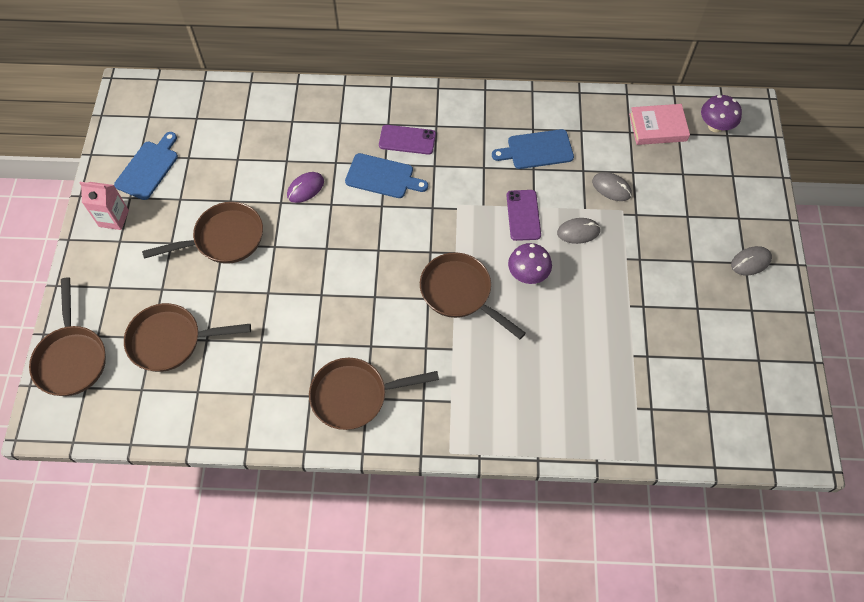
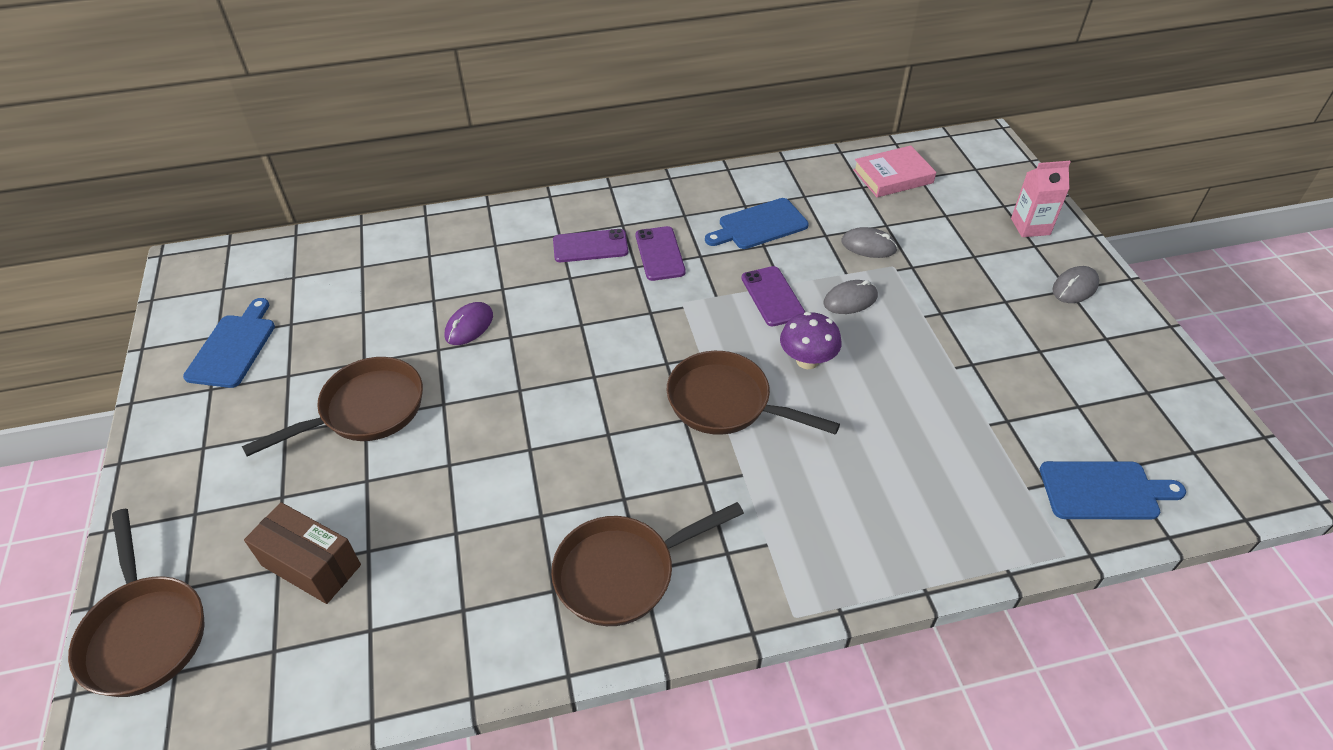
camera: 15 degrees left, 15 degrees down
pink carton [80,182,129,230] -> pink carton moved to [1011,161,1071,237]
brown pan [124,303,251,372] -> brown box [244,502,361,604]
blue cutting board [345,153,428,198] -> blue cutting board moved to [1040,461,1186,519]
purple mushroom [701,95,742,132] -> none
none -> purple phone [636,226,686,281]

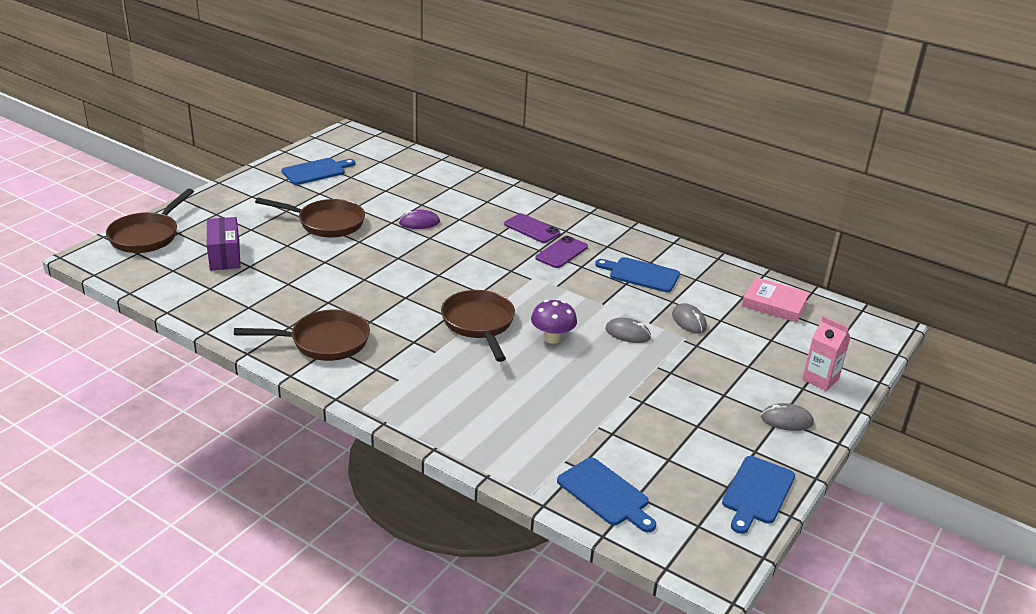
camera: 45 degrees right, 15 degrees down
brown box [244,502,361,604] -> purple box [207,217,241,270]
brown pan [551,502,744,626] -> brown pan turned 150 degrees clockwise [234,309,370,361]
purple phone [741,266,805,327] -> none
none -> blue cutting board [722,456,795,534]

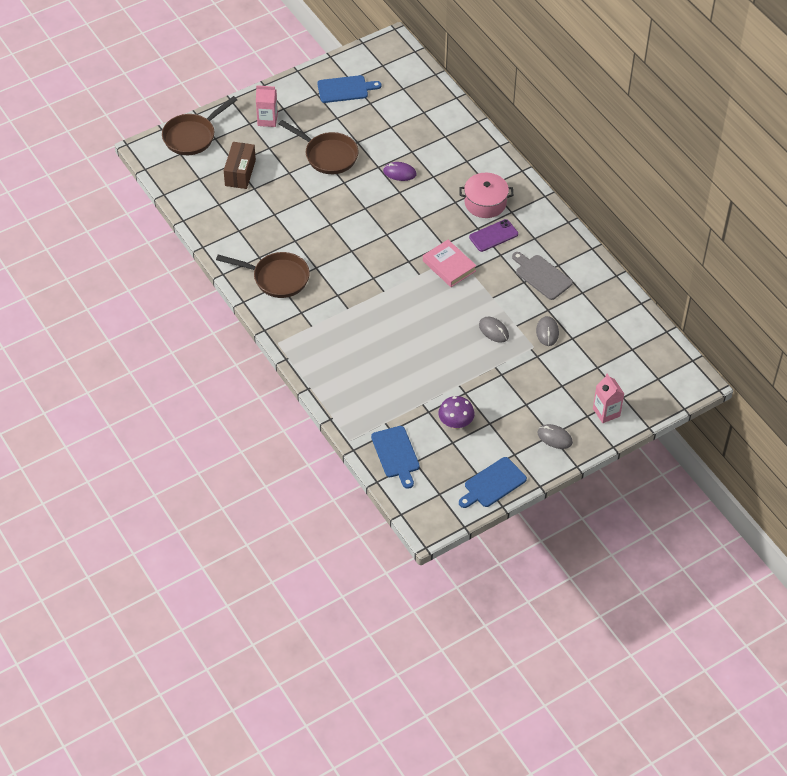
camera: 25 degrees right, 20 degrees up
purple box [207,217,241,270] -> brown box [224,142,256,189]
brown pan [441,290,515,362] -> none
purple phone [504,213,561,243] -> pink pot [459,173,513,218]
purple mushroom [531,300,577,344] -> purple mushroom moved to [439,396,474,429]
blue cutting board [595,257,680,292] -> grey cutting board [512,252,573,300]
pink book [742,277,810,323] -> pink book moved to [423,240,477,287]
none -> pink carton [256,85,278,127]

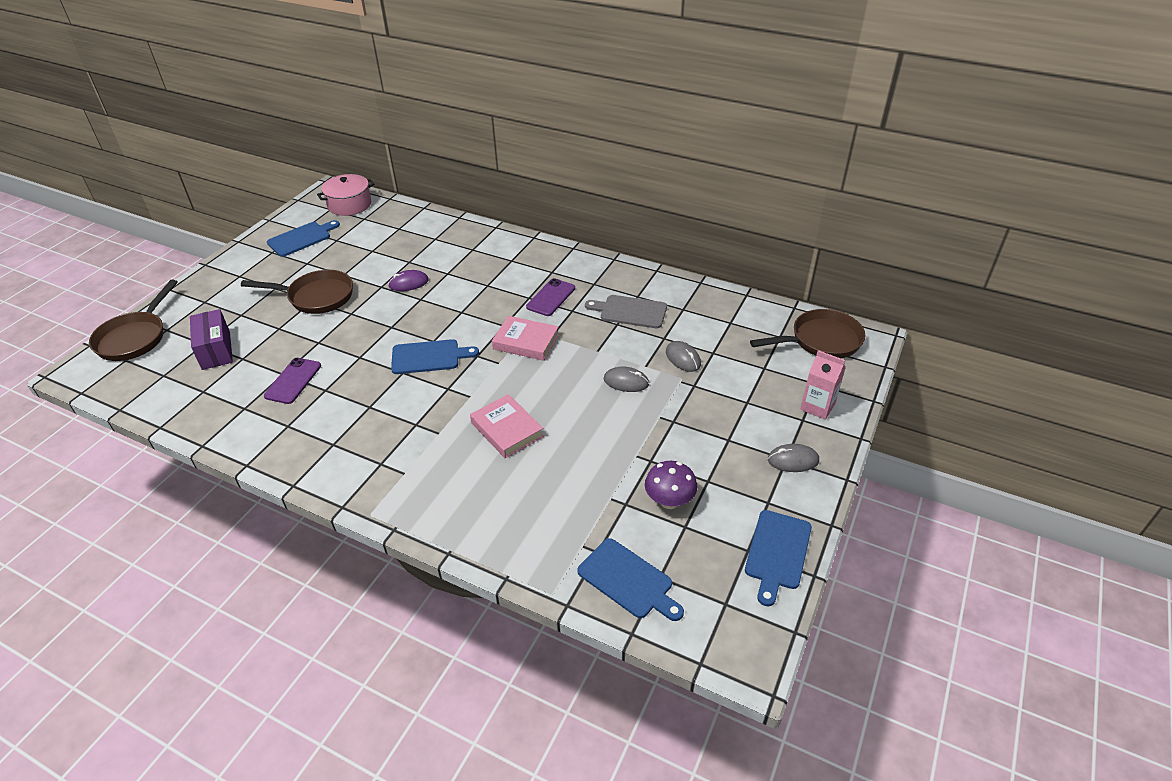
camera: 30 degrees left, 10 degrees down
brown pan [216,252,310,298] -> brown pan moved to [750,309,866,358]
brown box [224,142,256,189] -> purple box [190,309,233,370]
pink carton [256,85,278,127] -> none
pink pot [459,173,513,218] -> pink pot moved to [317,174,374,216]
none -> purple phone [264,358,321,404]
none -> blue cutting board [391,339,479,374]
none -> pink book [470,394,544,458]

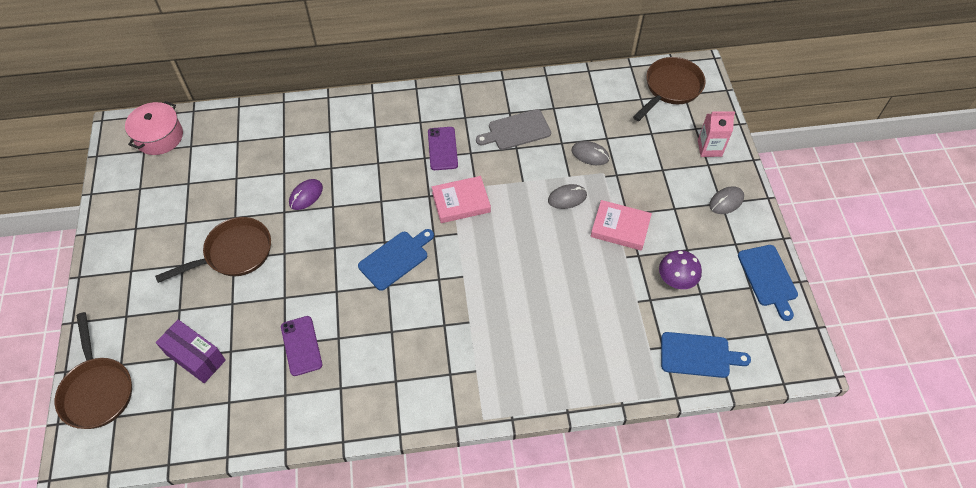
camera: 35 degrees left, 15 degrees up
blue cutting board [267,220,340,257] -> none
pink book [470,394,544,458] -> pink book moved to [591,200,652,251]

